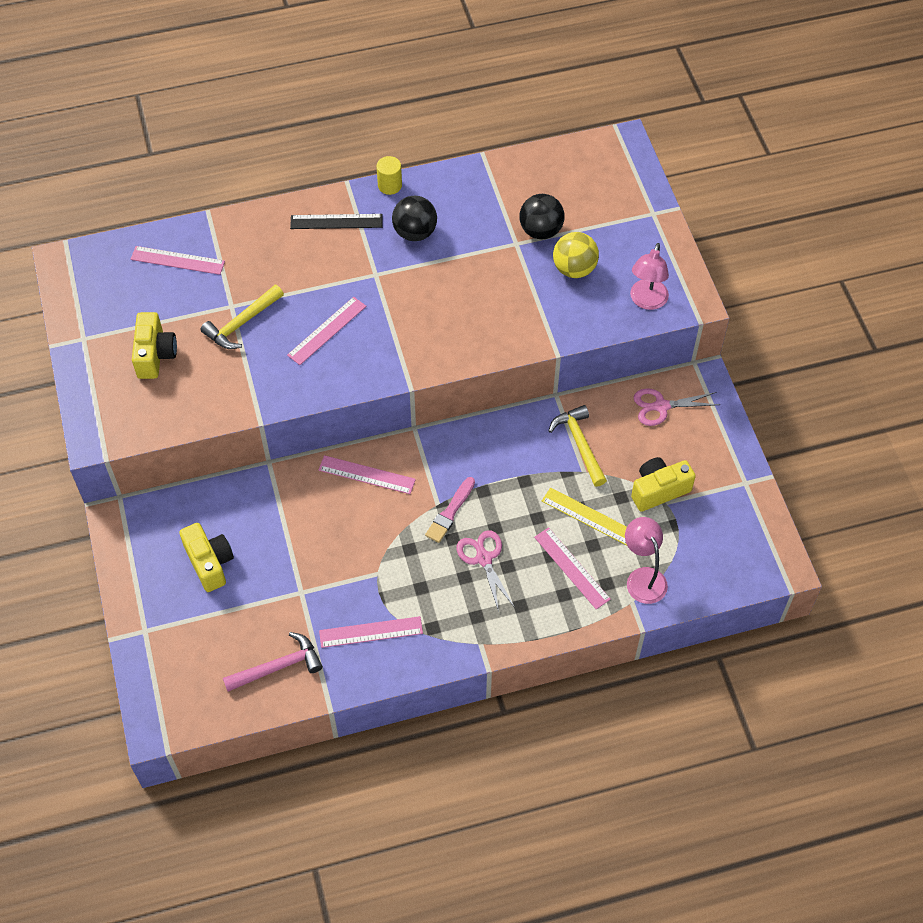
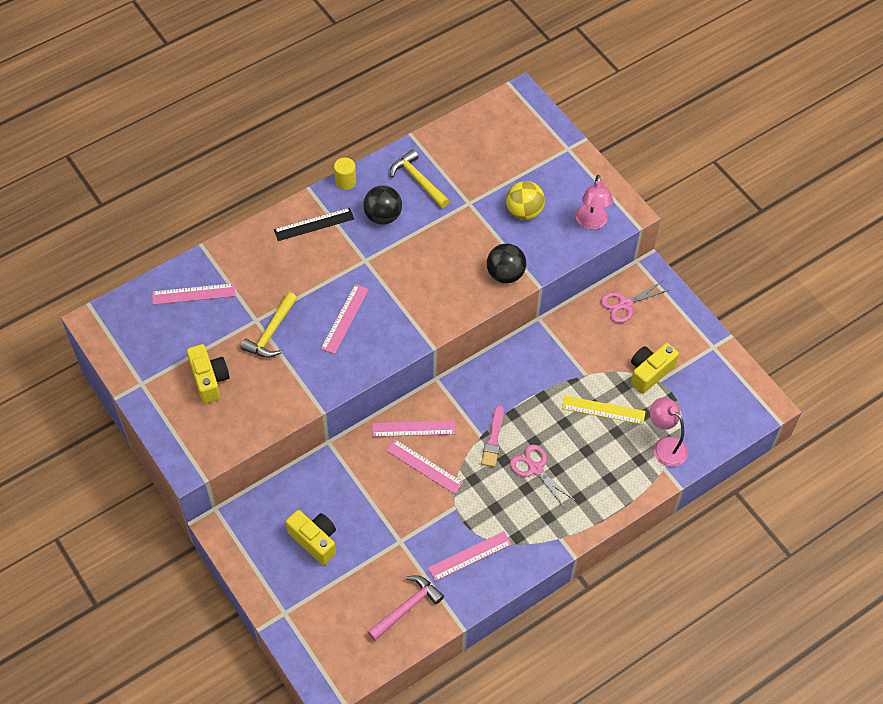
camera: 20 degrees left, 0 degrees up
black ball [519,194,565,239] -> black ball moved to [487,243,526,283]
pink ruler [534,527,611,609] -> pink ruler moved to [386,439,463,494]
yellow hammer [549,405,607,487] -> yellow hammer moved to [390,149,449,208]

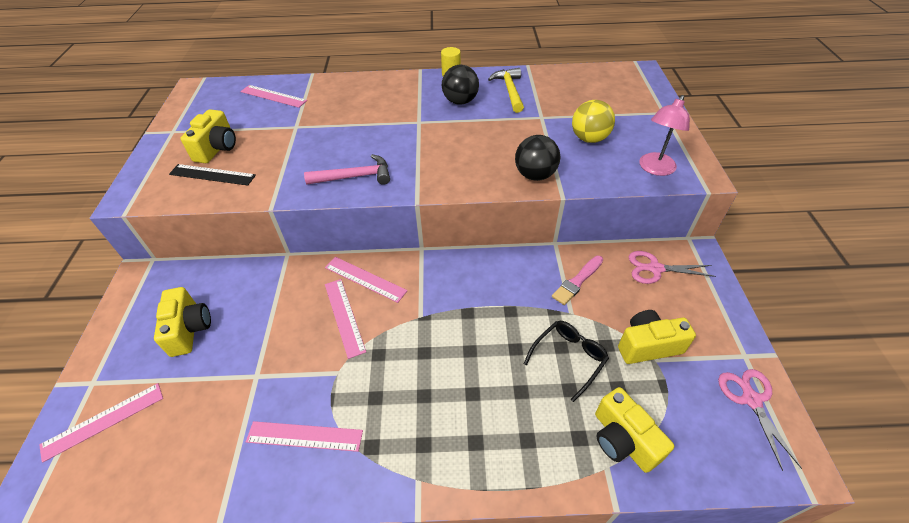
camera: 35 degrees right, 10 degrees down
yellow hammer [240,292,297,358] -> none
black ruler [274,208,354,241] -> black ruler moved to [169,164,256,186]
pink ruler [321,284,369,354] -> pink ruler moved to [39,383,163,463]
pink hammer [367,575,444,641] -> pink hammer moved to [304,154,390,185]
pink brush [481,406,504,467] -> pink brush moved to [552,256,603,305]
pink scissors [510,445,574,508] -> pink scissors moved to [718,369,802,471]
yellow ruler [562,396,646,425] -> black glasses [523,321,609,402]
pink lamp [650,397,688,467] -> yellow camera [595,387,674,473]

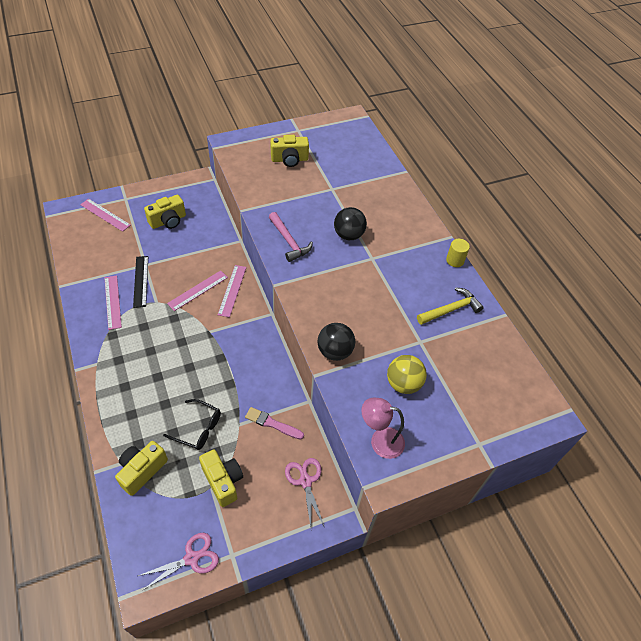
camera: 65 degrees right, 5 degrees up
black ruler [169,164,256,186] -> black ruler moved to [133,256,148,308]
pink ruler [240,85,307,108] -> none
black ball [442,65,479,105] -> black ball moved to [334,207,367,240]

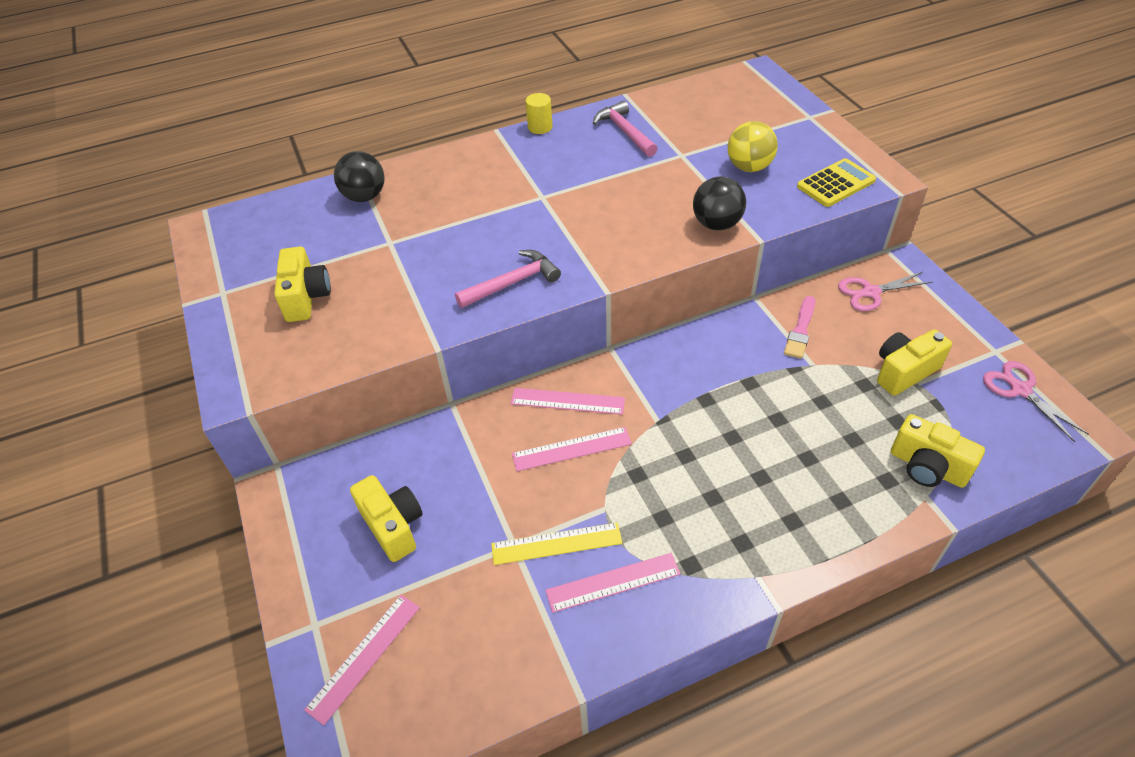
camera: 85 degrees left, 5 degrees down
black ruler [133,256,148,308] -> yellow ruler [491,523,622,565]
black glasses [163,399,221,450] -> none
pink ruler [167,270,228,311] -> pink ruler turned 60 degrees counterclockwise [512,427,632,471]
black ball [334,207,367,240] -> black ball moved to [334,151,385,202]
pink lamp [361,398,405,459] -> yellow calculator [797,158,876,207]
yellow hammer [417,287,484,325] -> pink hammer [593,101,658,157]

